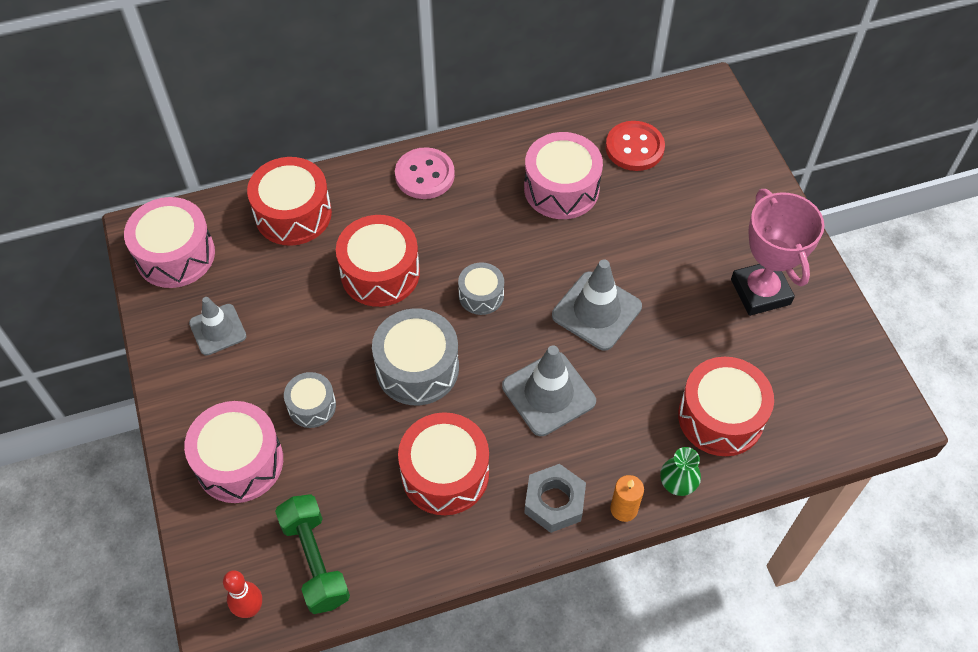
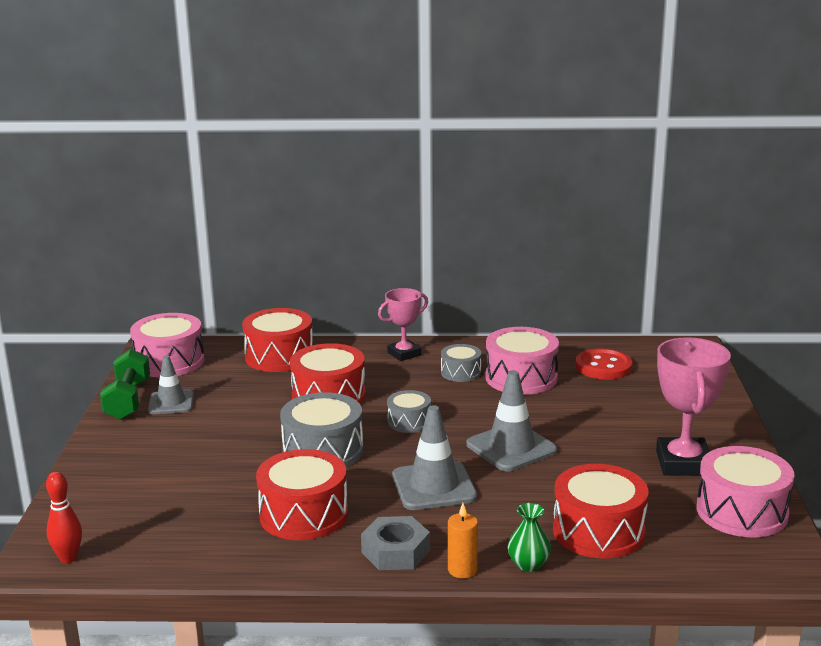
camera: 20 degrees right, 35 degrees down
pink drum [184,401,283,503] -> pink drum moved to [697,446,794,537]
green dumbbell [275,494,350,614] -> green dumbbell moved to [100,349,150,420]
grey drum [284,372,336,428] -> grey drum moved to [441,344,481,382]
pink button [395,147,455,199] -> pink trophy [378,288,428,361]

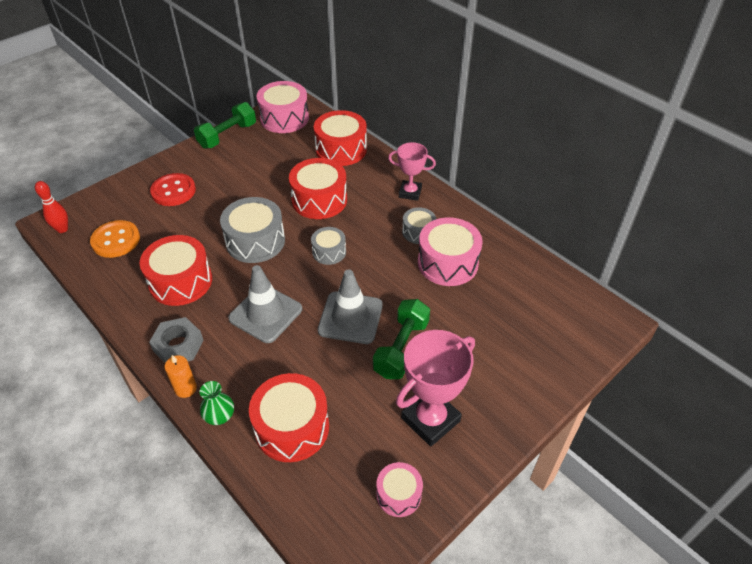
camera: 45 degrees right, 25 degrees up
grey traffic cone [148,355,194,414] -> none
red button [575,348,633,379] -> red button moved to [150,173,196,206]
pink drum [697,446,794,537] -> pink drum [376,462,423,517], size x0.57
none -> orange button [90,220,140,258]
none -> green dumbbell [373,299,430,379]

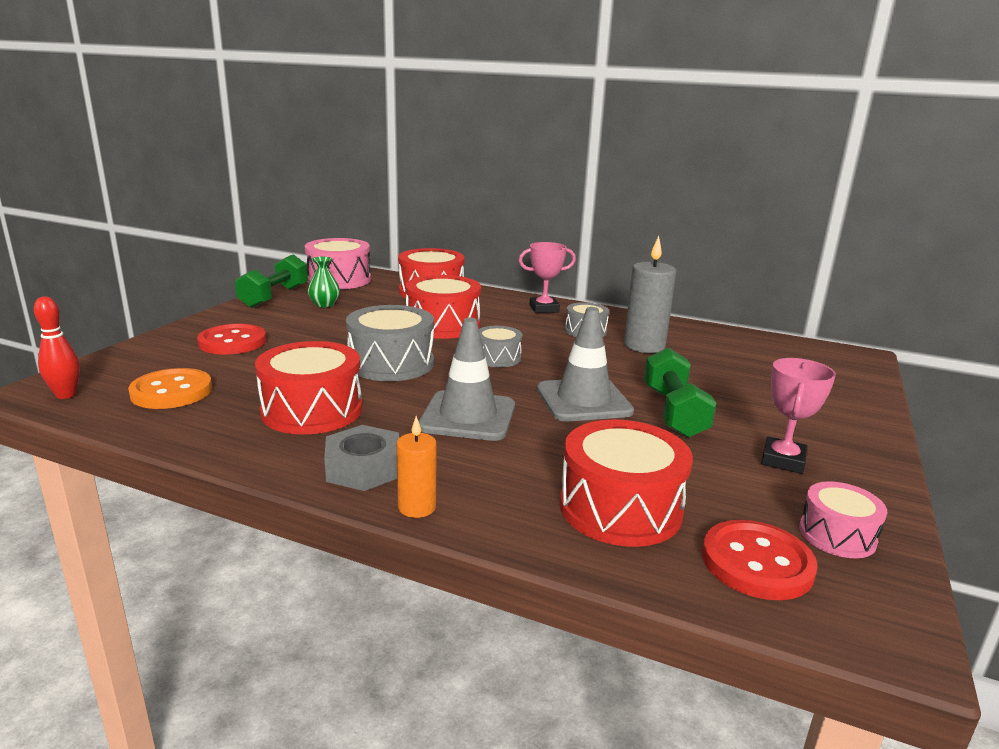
camera: 25 degrees left, 25 degrees down
green vase [199,381,234,425] -> green vase moved to [308,256,340,307]
pink trophy [396,330,475,447] -> pink trophy [761,358,836,474], size x0.63
pink drum [418,217,483,286] -> grey candle [624,236,676,353]
none -> red button [702,520,818,600]

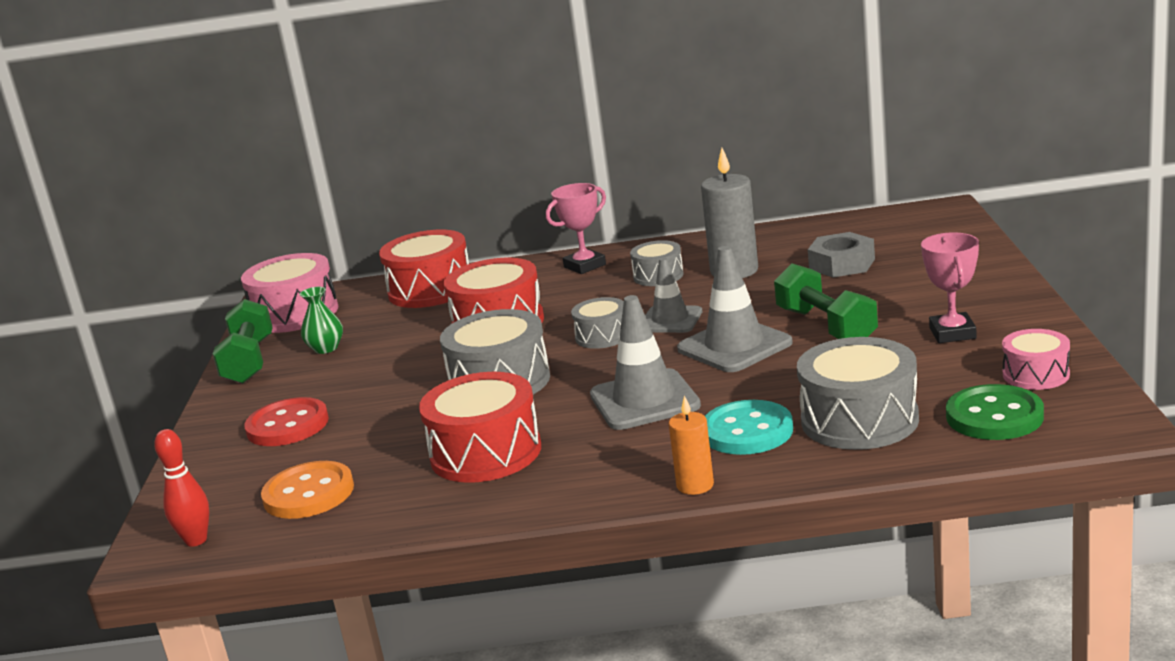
camera: 20 degrees left, 0 degrees up
grey nut [324,425,399,491] -> grey nut moved to [808,232,875,277]
red drum [560,419,693,547] -> grey drum [797,337,919,450]
red button [702,520,818,600] -> green button [946,384,1044,440]
none -> grey traffic cone [645,258,702,333]
none -> turquoise button [705,400,793,455]

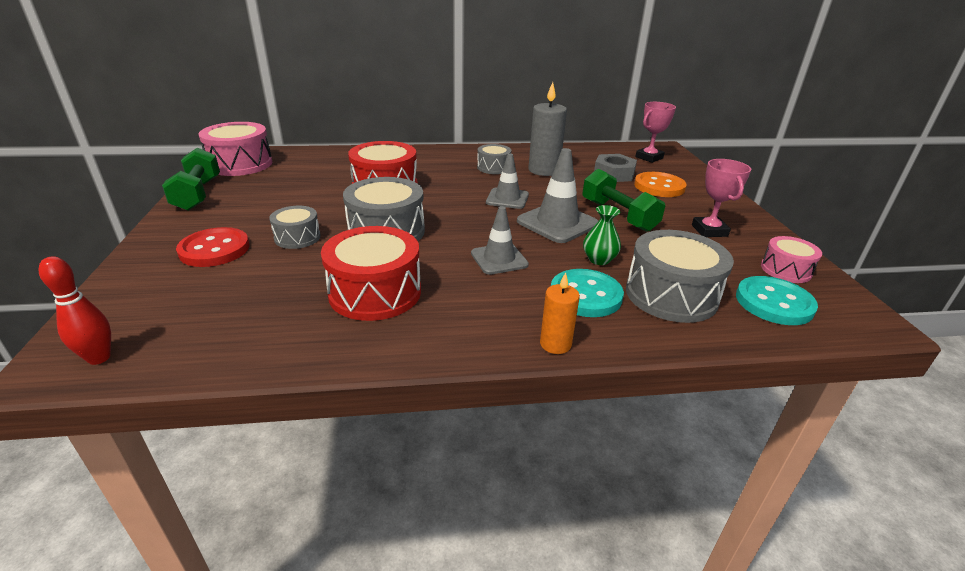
camera: 10 degrees left, 10 degrees up
orange button [261,461,354,519] -> orange button moved to [634,172,687,197]
green vase [300,287,343,354] -> green vase moved to [583,205,621,265]
red drum [379,230,469,308] -> none
pink trophy [546,183,606,274] -> pink trophy moved to [635,102,676,163]
grey drum [571,297,624,349] -> grey drum moved to [269,206,321,249]
grey traffic cone [590,295,701,430] -> grey traffic cone [471,206,529,275], size x0.66
green button [946,384,1044,440] -> turquoise button [736,276,818,325]

